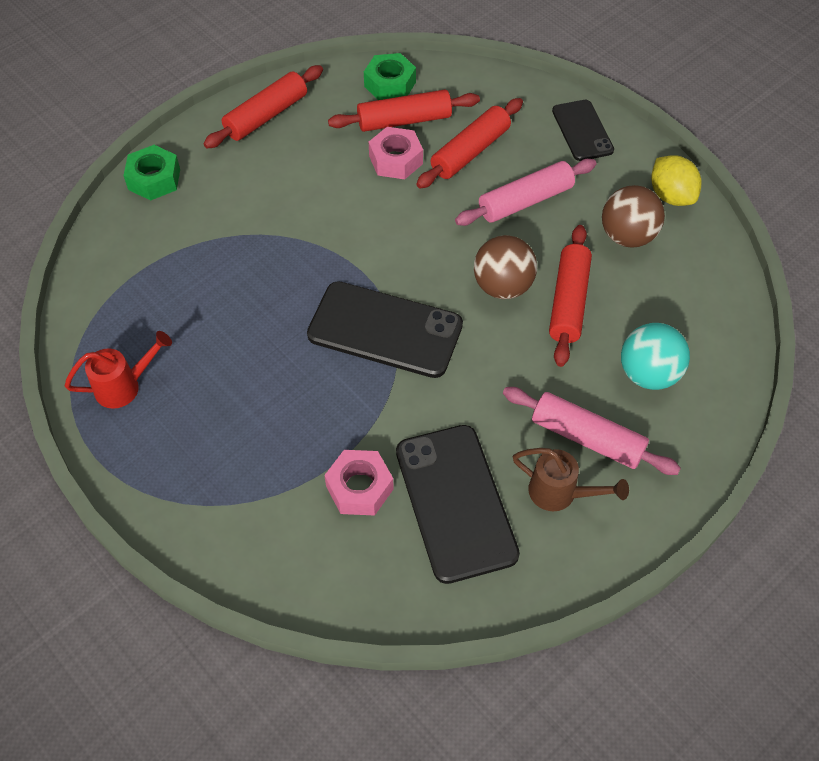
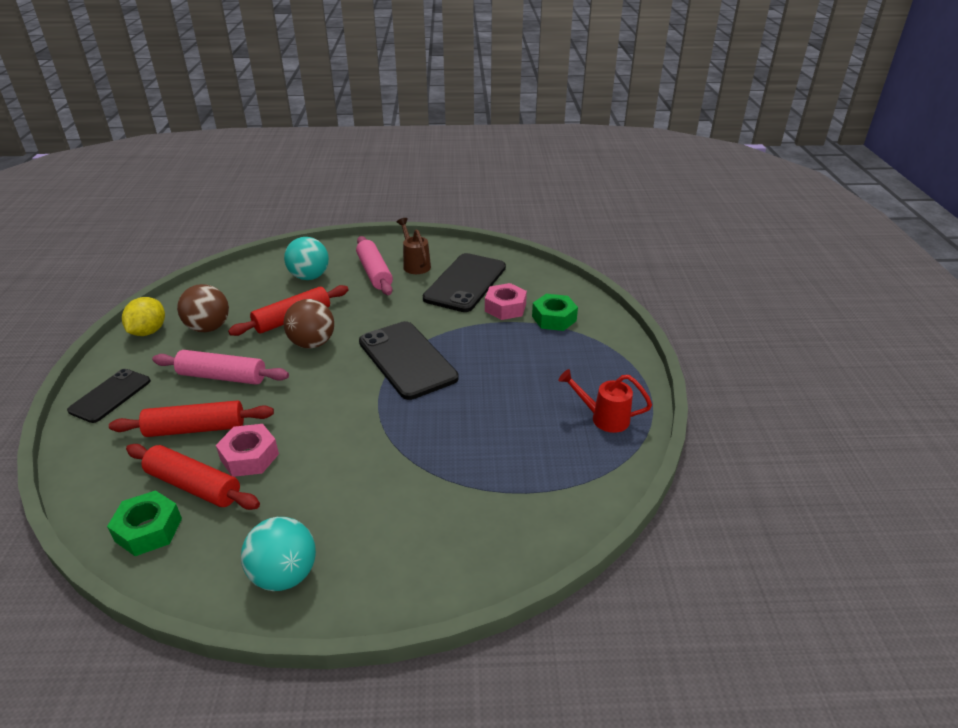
camera: 140 degrees left, 20 degrees down
green nut [123,145,180,201] -> green nut moved to [532,294,578,331]
red rolling pin [203,65,323,148] -> turquoise ball [241,517,316,591]

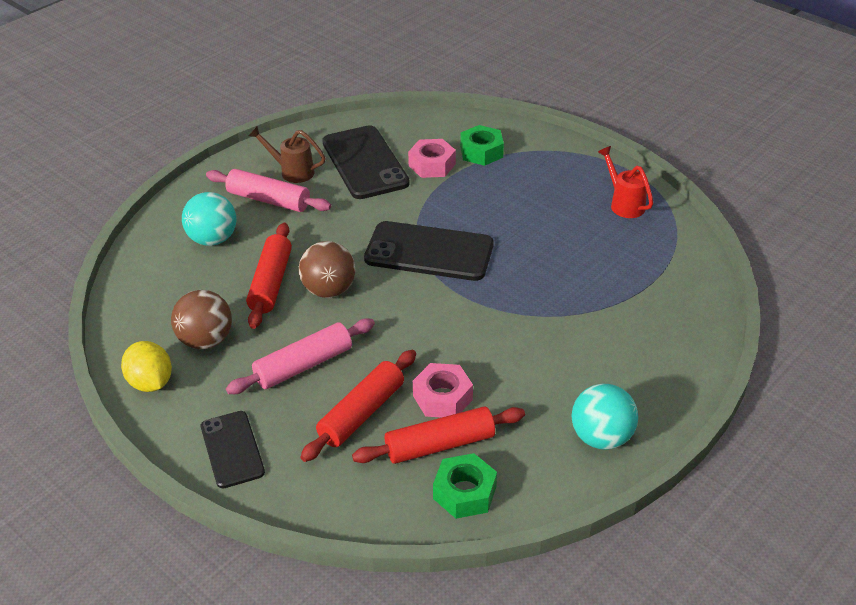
camera: 45 degrees left, 5 degrees up
red watering can [558,369,652,433] -> red watering can turned 90 degrees clockwise [598,146,653,218]

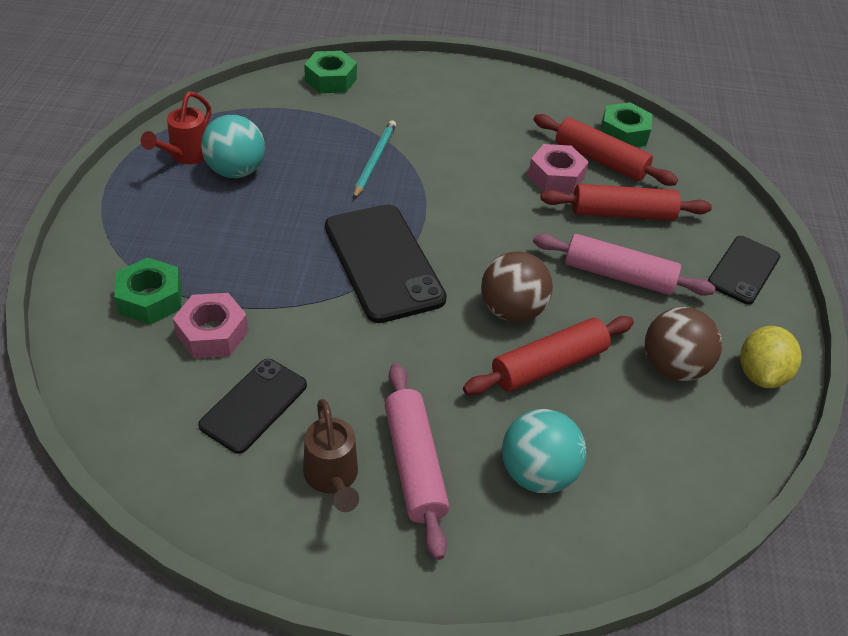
camera: 130 degrees left, 5 degrees up
black phone [322,125,410,199] -> black phone [198,359,307,454], size x0.61
turquoise ball [572,384,638,450] -> turquoise ball moved to [201,115,265,178]
none -> green nut [304,51,357,93]
none -> turquoise pencil [353,120,396,199]

